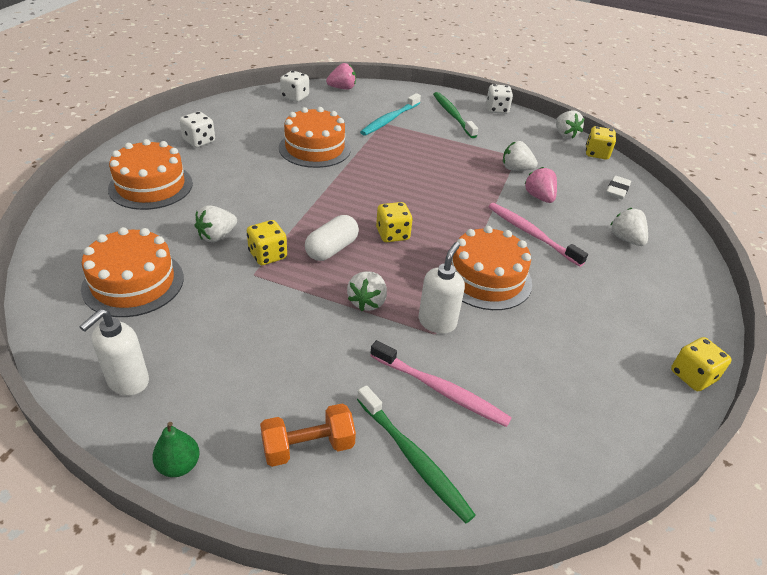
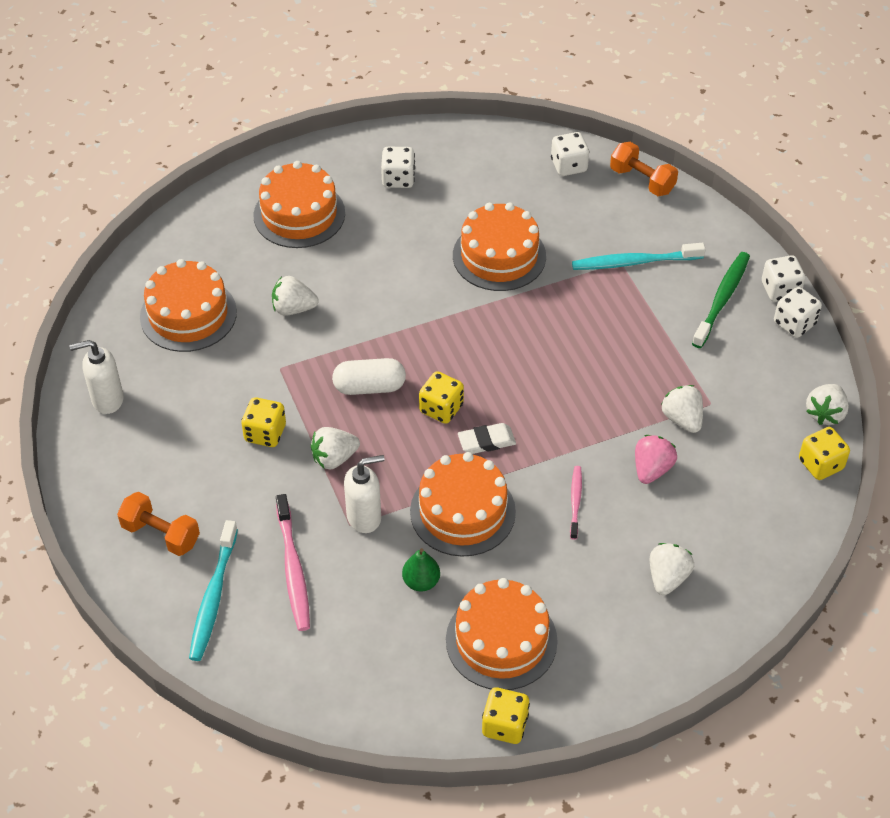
camera: 50 degrees right, 10 degrees up
green pear [152,422,200,477] -> green pear moved to [402,548,440,591]
yellow dice [247,220,287,265] -> yellow dice moved to [241,397,286,447]
pink strawberry [326,63,356,90] -> orange dumbbell [610,142,678,196]
green toothbrush [357,385,476,523] -> turquoise toothbrush [189,520,238,661]
pink toothbrush [488,203,588,267] -> pink toothbrush [570,466,582,540], size x0.59
white eraser [606,176,631,199] -> white eraser moved to [458,423,516,454]
none -> orange cake [446,578,558,690]
none -> white dice [762,255,805,302]

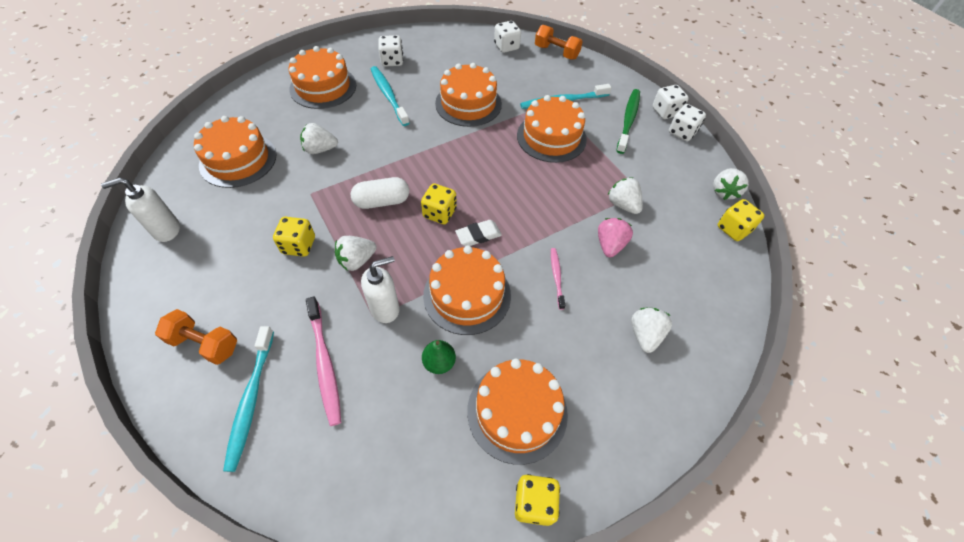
camera: 10 degrees left, 5 degrees up
none -> turquoise toothbrush [371,66,409,126]
none -> orange cake [517,95,587,163]

